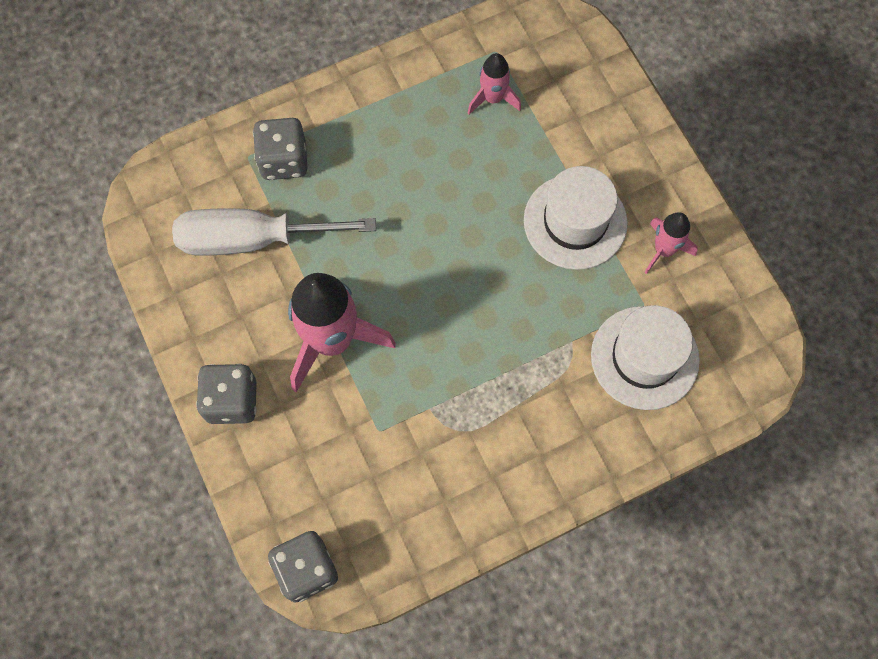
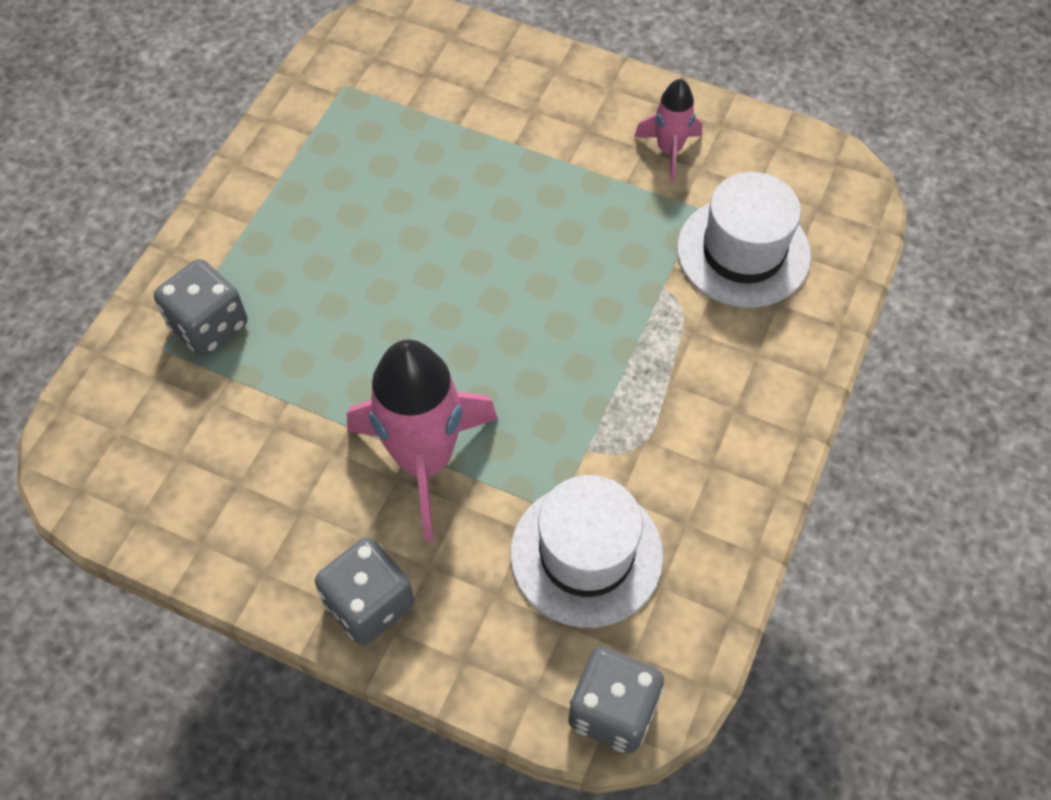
camera: 40 degrees left, 10 degrees down
white screwdriver [172,208,376,256] -> none
pink rocket [468,53,521,114] -> none
white hat [524,166,628,270] -> white hat moved to [510,475,663,628]

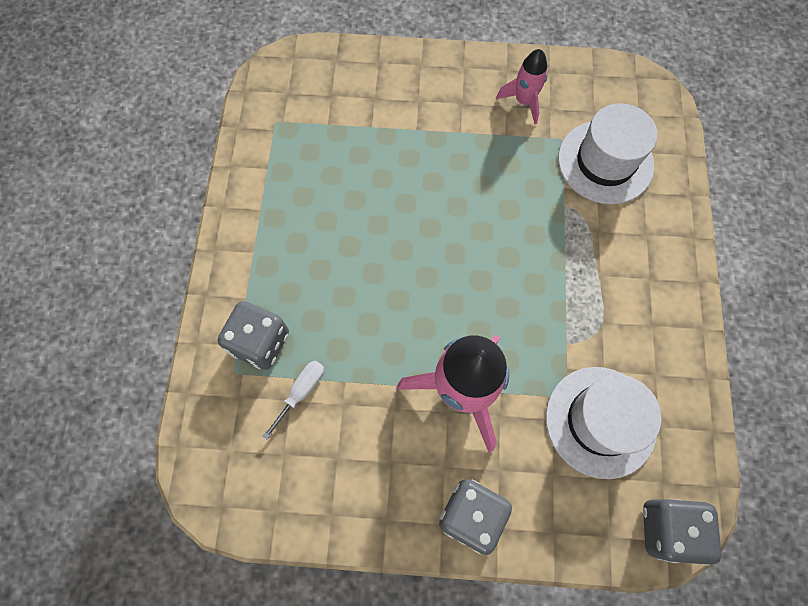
camera: 20 degrees left, 10 degrees up
none -> white screwdriver [262,361,324,440]

